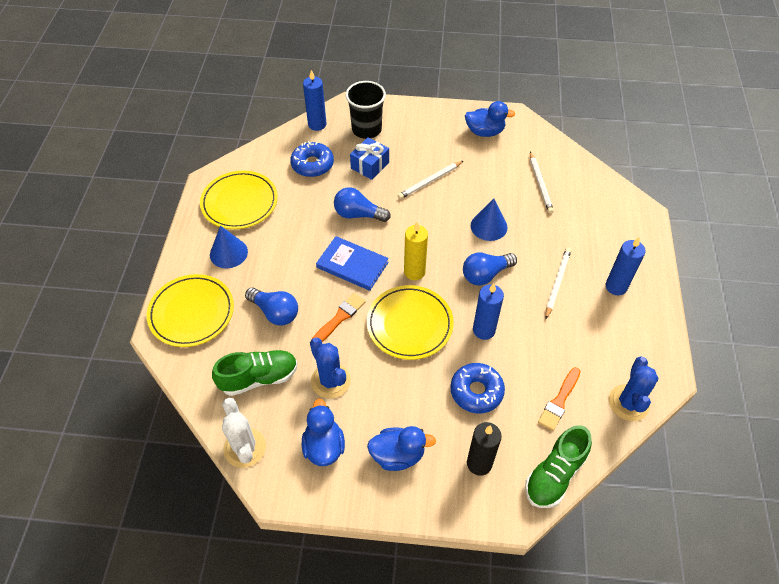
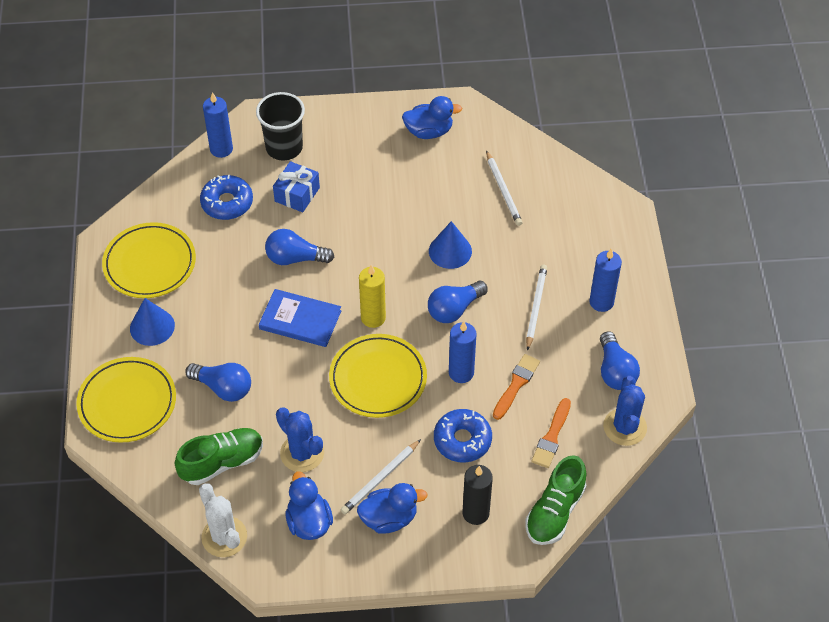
camera: 10 degrees left, 0 degrees up
orange brush [312,293,366,342] -> orange brush moved to [493,354,540,420]
white pencil [398,161,463,199] -> white pencil moved to [341,439,421,514]
none -> blue light bulb [600,331,640,390]

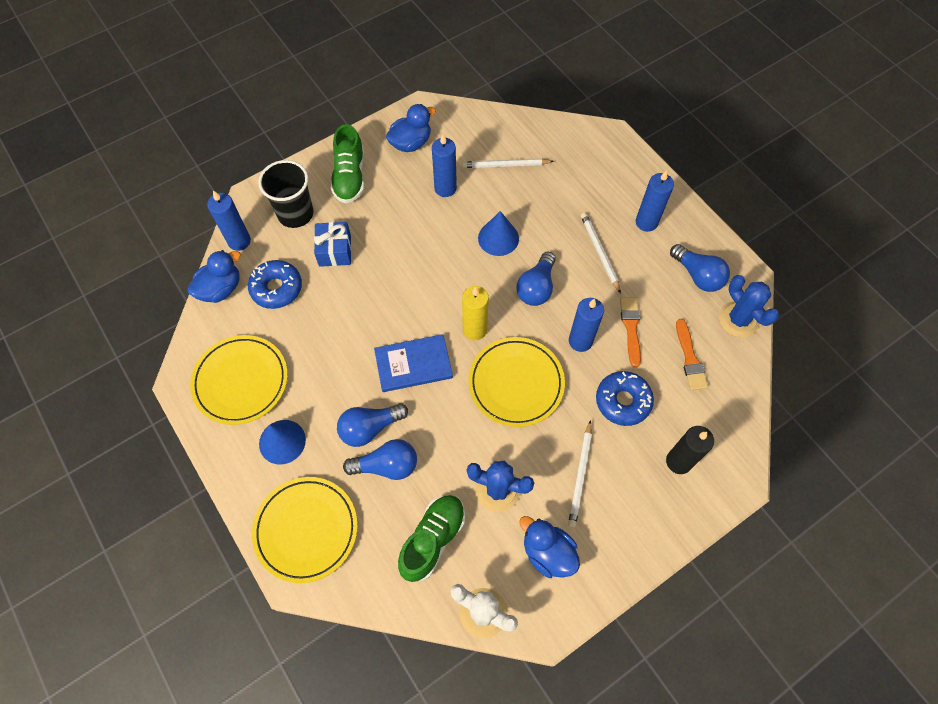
camera: 30 degrees left, 10 degrees up
blue light bulb [265,229,334,265] -> blue light bulb moved to [337,403,408,447]
blue duck [357,483,428,534] -> blue duck moved to [187,250,241,303]
white pencil [486,150,523,226] -> white pencil turned 135 degrees clockwise [462,158,554,168]
green shoe [525,455,587,545] -> green shoe moved to [330,124,364,204]
none -> blue candle [432,134,457,197]

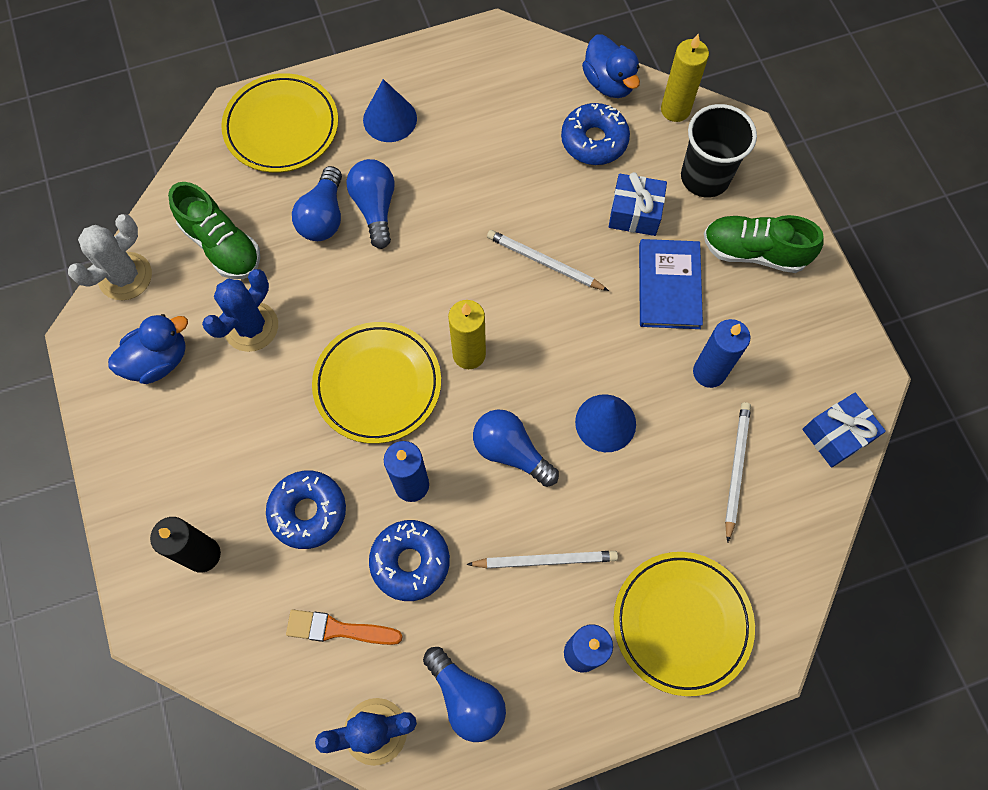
camera: 105 degrees right, 5 degrees up
yellow plate [190,335,288,425] -> yellow plate moved to [613,552,755,696]
blue candle [207,190,251,251] -> yellow candle [661,34,709,122]
blue book [374,334,453,392] -> blue book moved to [639,239,703,329]
blue duck [386,104,436,152] -> none
white pencil [568,420,592,528] -> white pencil moved to [487,230,609,291]
orange brush [620,297,641,368] -> blue donut [369,520,450,601]
blue light bulb [670,244,730,292] -> blue light bulb turned 105 degrees counterclockwise [423,647,506,742]
none -> blue gift [802,393,886,467]

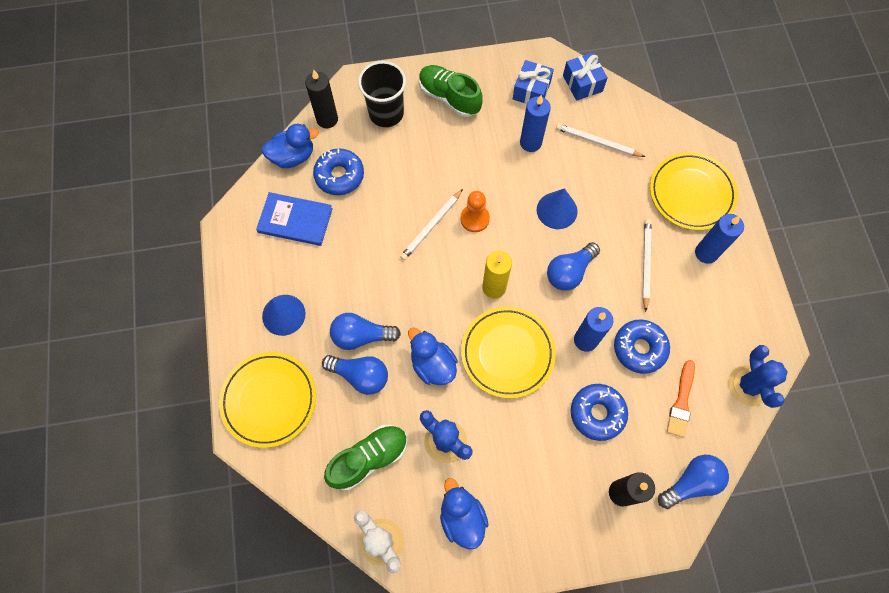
camera: 80 degrees left, 0 degrees up
blue light bulb [423,647,506,742] -> blue light bulb moved to [658,455,729,509]
blue gift [609,172,667,236] -> blue gift moved to [513,60,554,104]
blue book [639,239,703,329] -> blue book moved to [256,192,333,246]
yellow candle [661,34,709,122] -> black candle [305,69,338,128]
green shoe [704,215,824,273] -> green shoe turned 105 degrees clockwise [419,65,483,117]
none -> blue duck [408,327,458,385]
none -> orange pawn [460,191,490,232]

